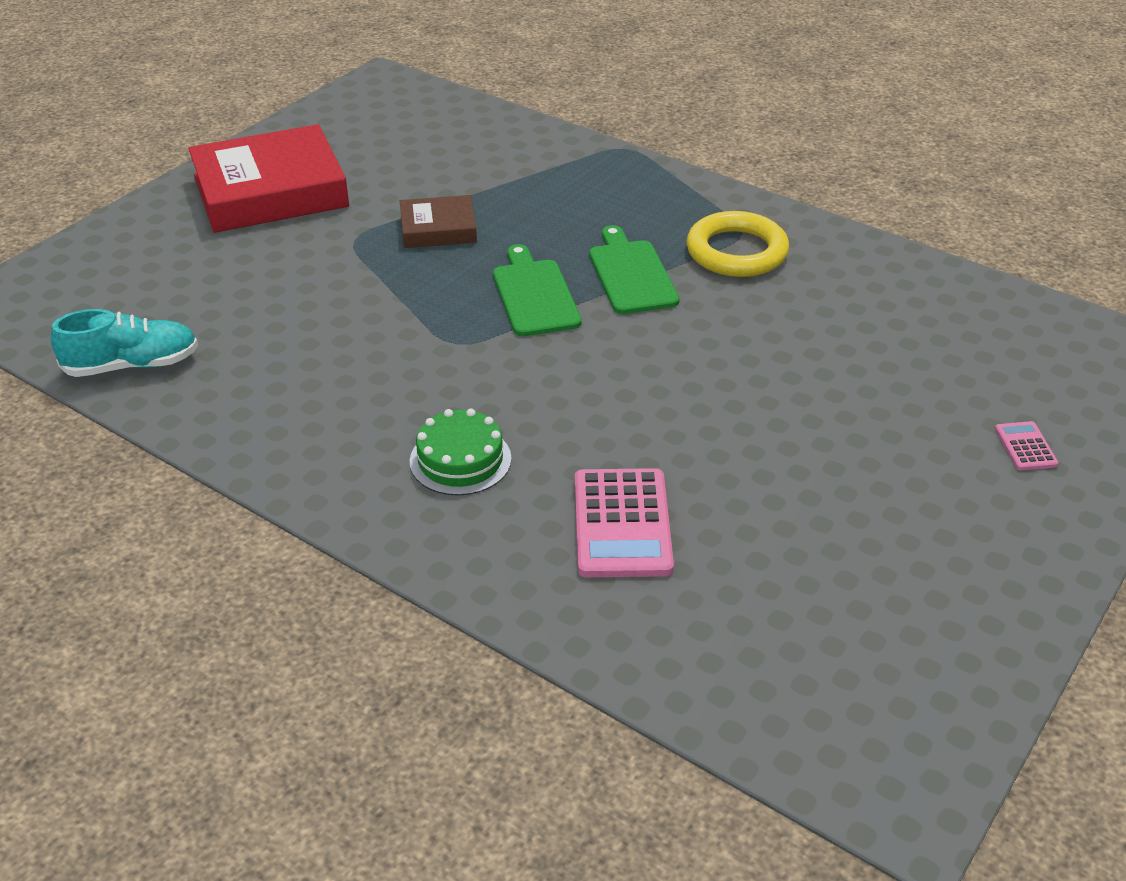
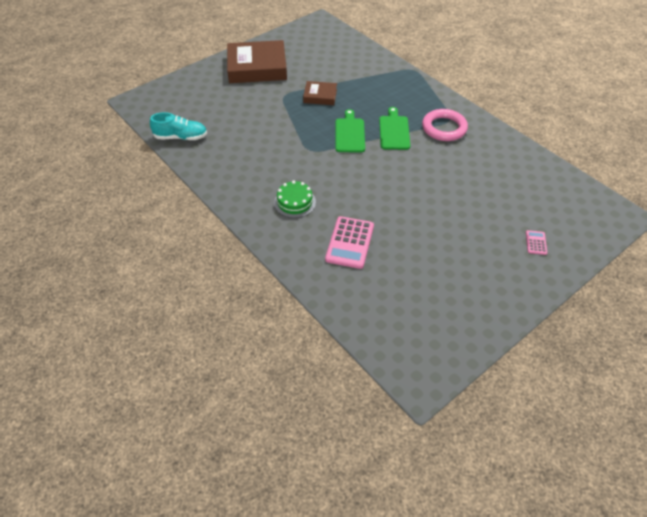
camera: 15 degrees right, 10 degrees up
red book [188,124,349,233] -> brown book [227,40,287,83]
yellow ring [686,211,789,277] -> pink ring [422,109,468,141]

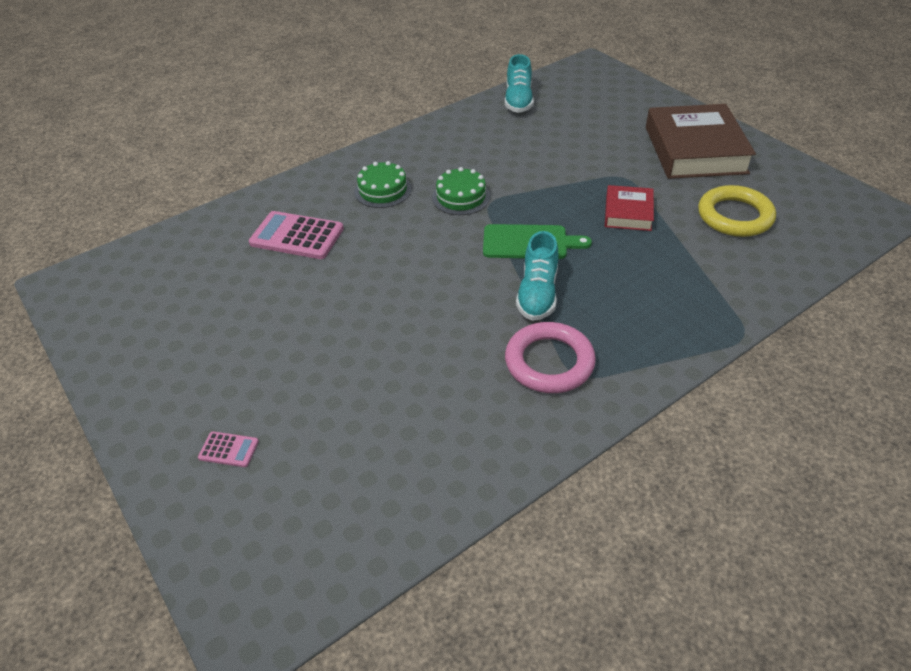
camera: 95 degrees right, 5 degrees down
brown book [303,81,337,105] -> red book [605,185,654,231]
green cutting board [379,107,410,150] -> turquoise shoe [516,231,559,321]
none -> green cake [432,167,490,215]
none -> yellow ring [698,185,776,237]

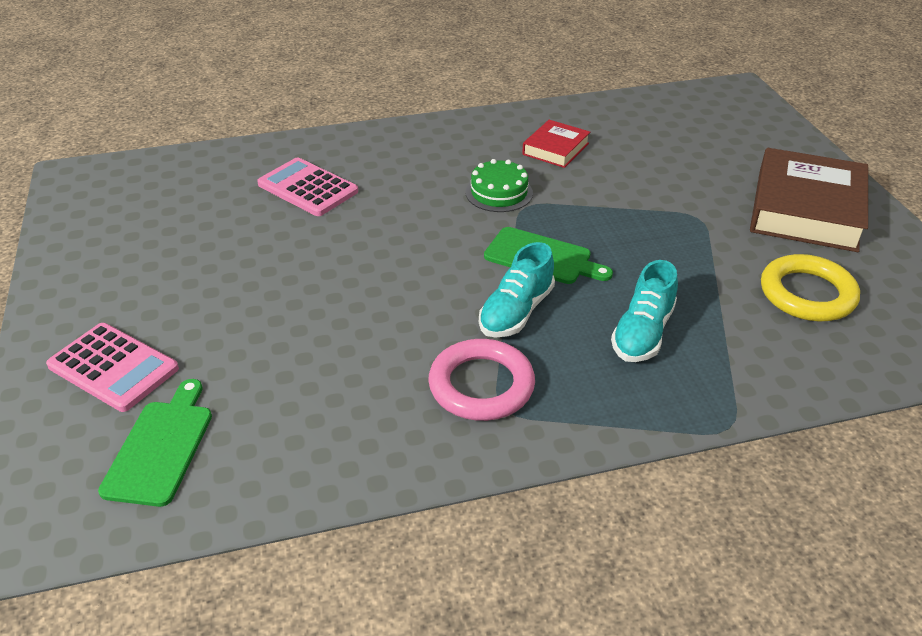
camera: 20 degrees right, 5 degrees down
pink calculator [198,431,259,467] -> pink calculator [46,323,179,412], size x2.06
green cake [354,161,412,208] -> none
turquoise shoe [505,54,534,113] -> turquoise shoe moved to [611,260,678,362]
red book [605,185,654,231] -> red book moved to [522,120,590,168]
none -> green cutting board [98,379,212,507]

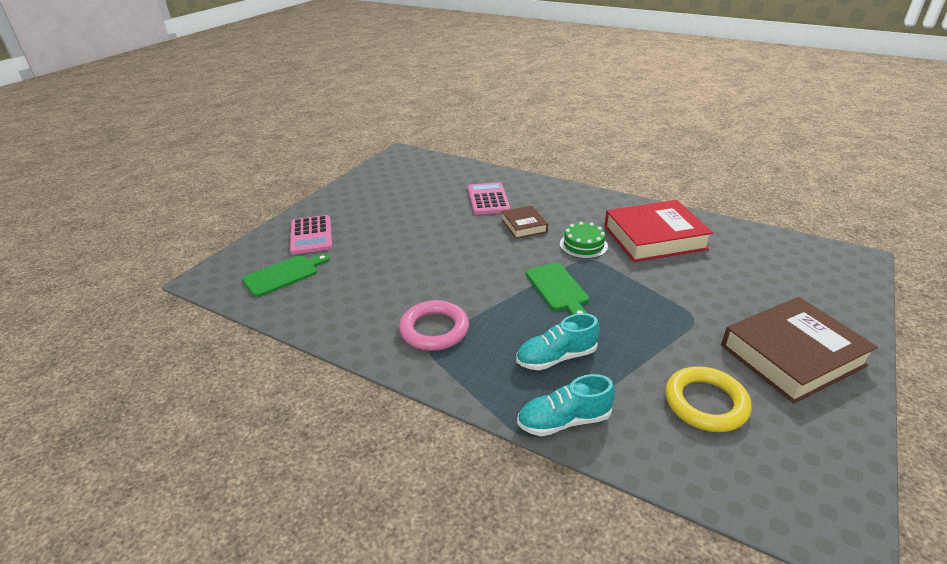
camera: 45 degrees right, 5 degrees down
turquoise shoe [479,242,555,337] -> turquoise shoe moved to [517,374,615,436]
red book [522,120,590,168] -> red book [604,200,713,262], size x1.94
none -> brown book [501,206,548,239]

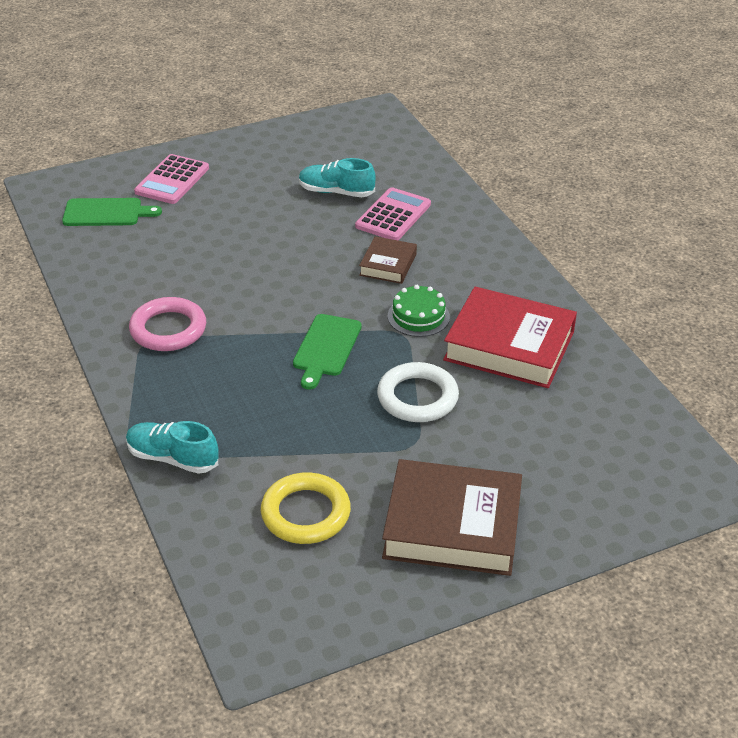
camera: 35 degrees right, 5 degrees up
turquoise shoe [516,313,600,370] -> turquoise shoe moved to [299,158,376,197]
none -> white ring [377,362,459,422]

